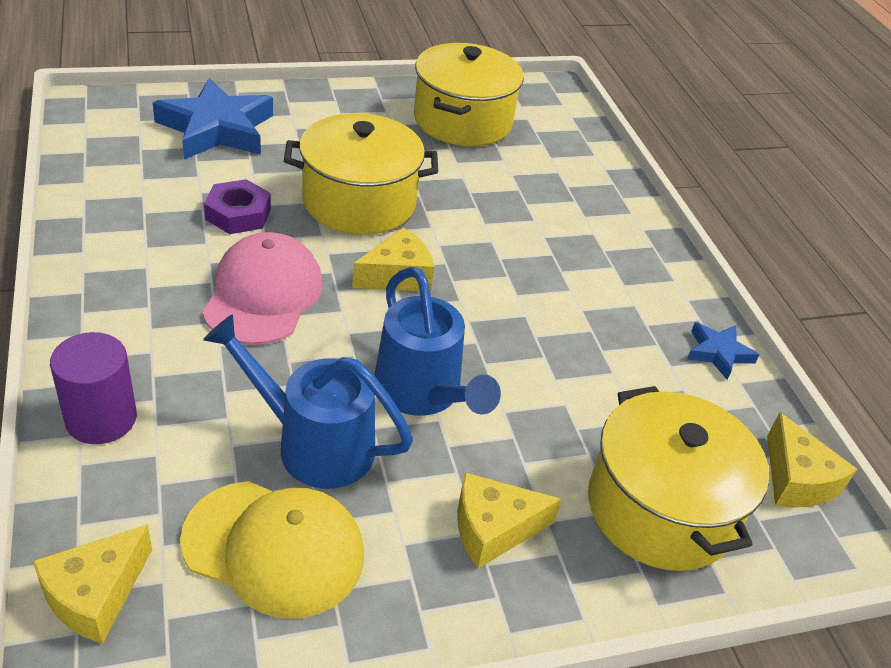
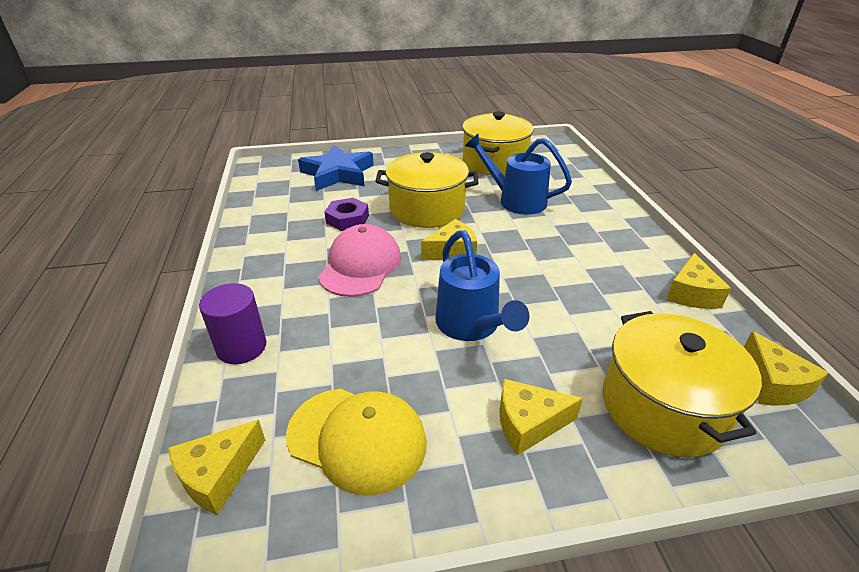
camera: 10 degrees right, 5 degrees down
blue watering can [203,314,413,489] -> blue watering can moved to [465,133,572,215]
blue star [687,322,760,380] -> yellow cheese [666,253,731,309]

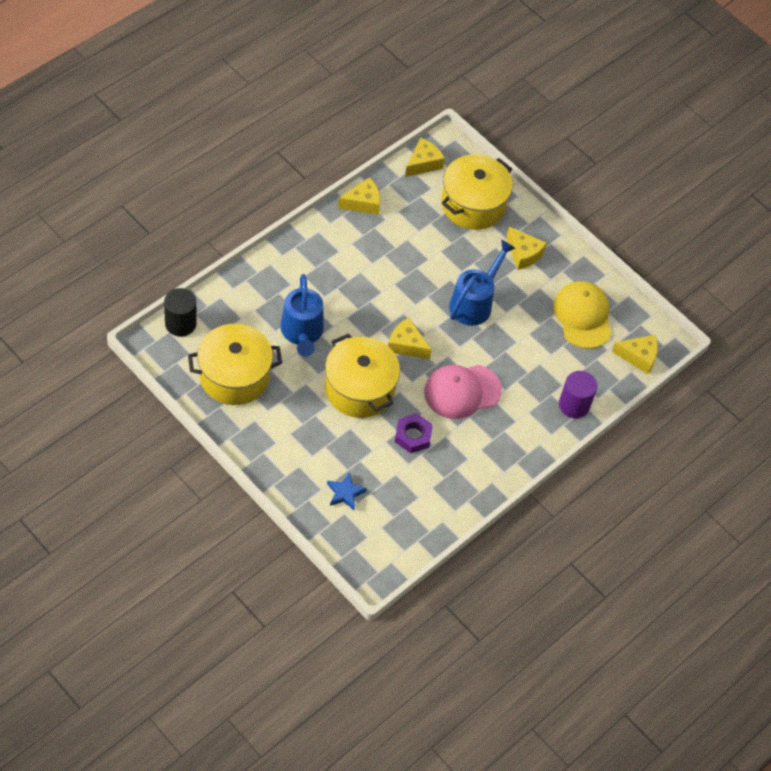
camera: 130 degrees left, 20 degrees up
blue star [298,145,374,191] -> blue star [327,472,367,510], size x0.50
none -> black cylinder [164,288,197,337]

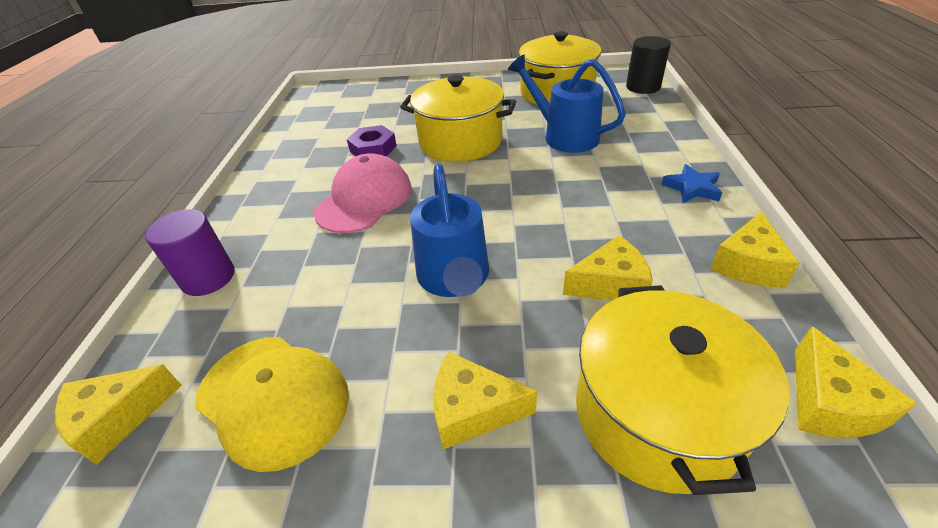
camera: 145 degrees right, 15 degrees down
blue star [327,472,367,510] -> blue star moved to [661,164,722,203]
yellow cheese [388,318,432,359] -> yellow cheese moved to [563,235,653,300]

